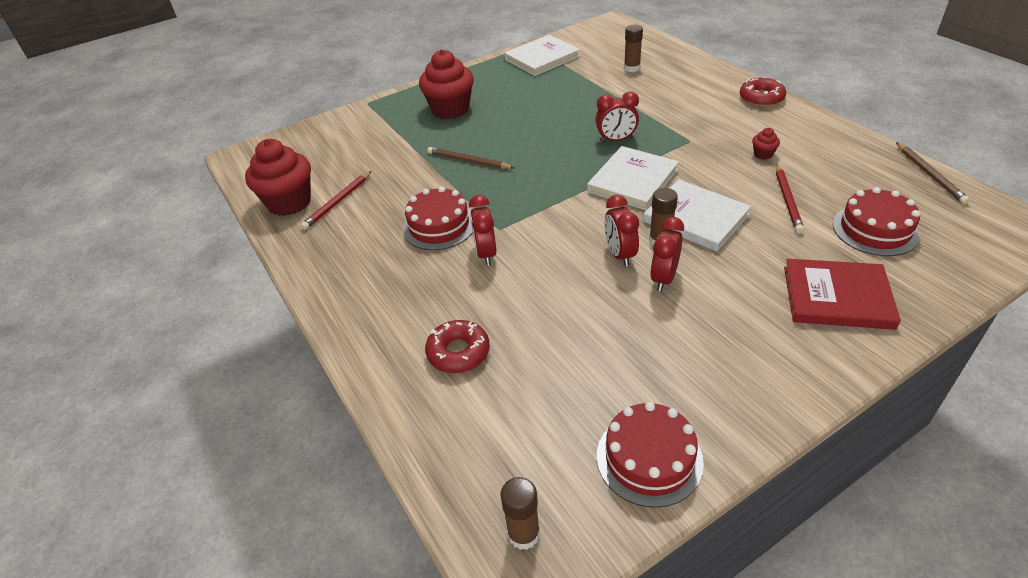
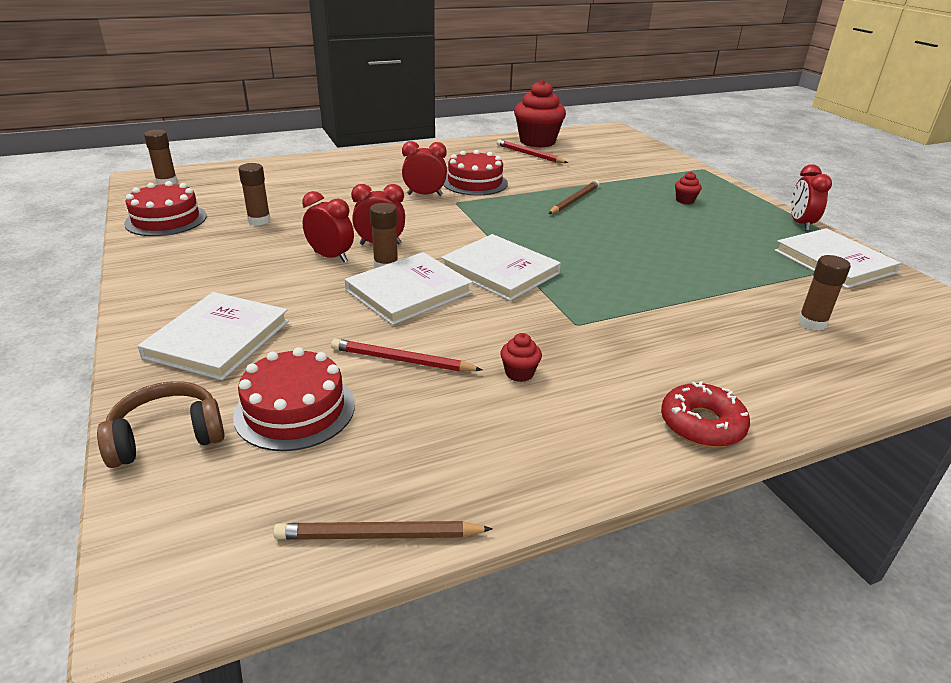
camera: 95 degrees right, 10 degrees down
red cupcake [419,49,474,119] -> red cupcake [675,172,702,204], size x0.42
red donut [425,320,490,373] -> none
red clock [595,91,639,142] -> red clock moved to [791,164,832,231]
red book [784,259,901,330] -> white book [138,292,289,380]
none -> brown headphones [97,381,225,468]
none -> brown glue stick [238,163,271,225]

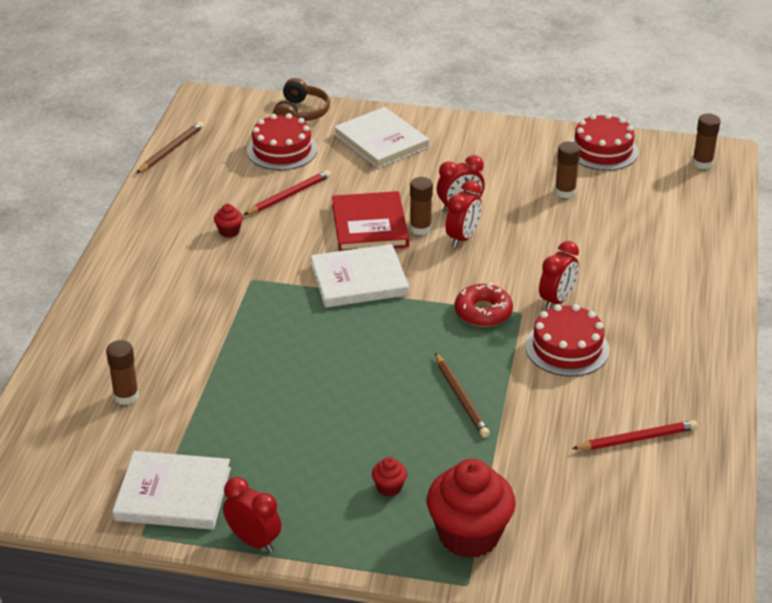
camera: 125 degrees right, 5 degrees up
white book [345,252,473,325] -> red book [332,191,409,251]
red cupcake [514,80,566,148] -> red cupcake moved to [427,459,516,558]
red donut [661,381,750,447] -> red donut moved to [455,282,513,327]

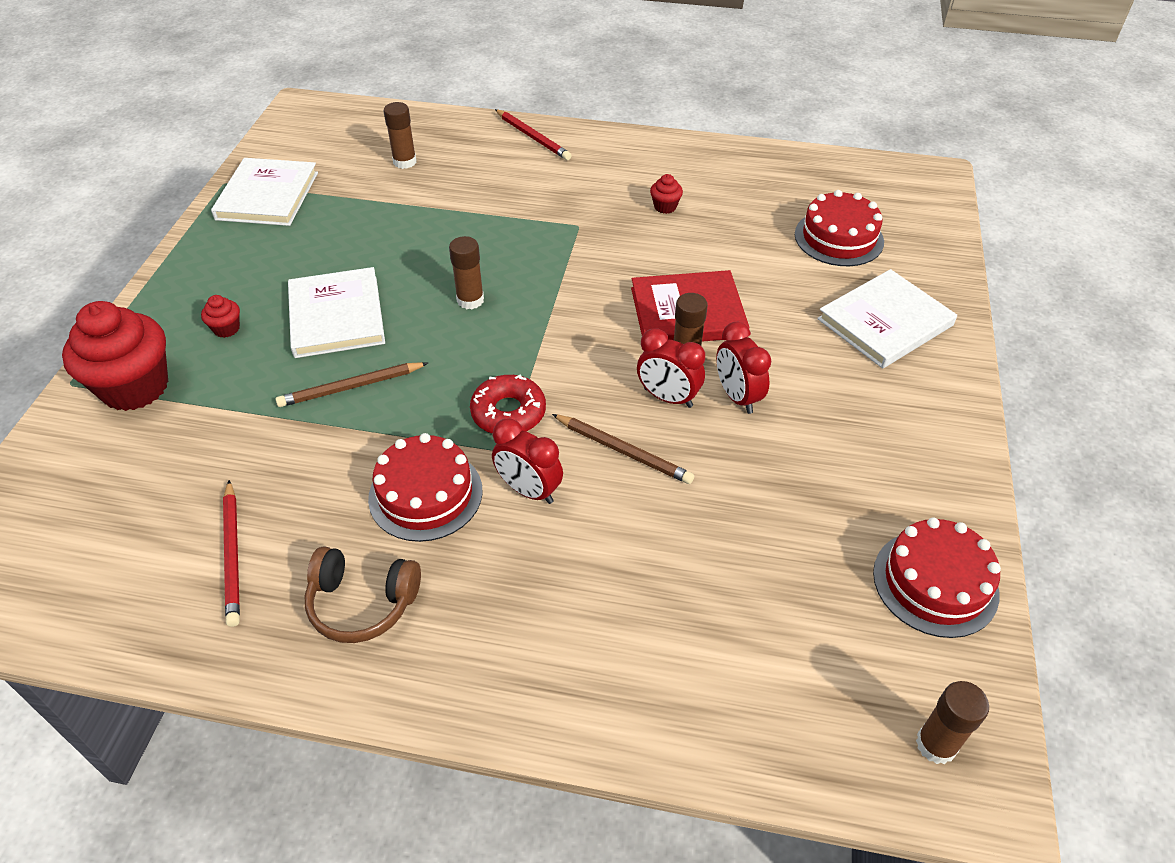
camera: 90 degrees right, 10 degrees up
brown pencil [137,121,204,173] -> brown pencil moved to [552,414,694,484]
red clock [223,477,281,553] -> none
red pencil [244,170,331,215] -> red pencil moved to [495,109,572,160]
brown headphones [273,78,330,121] -> brown headphones moved to [305,546,421,643]
white book [311,244,409,308] -> white book moved to [288,267,385,358]
brown glue stick [555,141,580,198] -> brown glue stick moved to [449,236,484,309]

